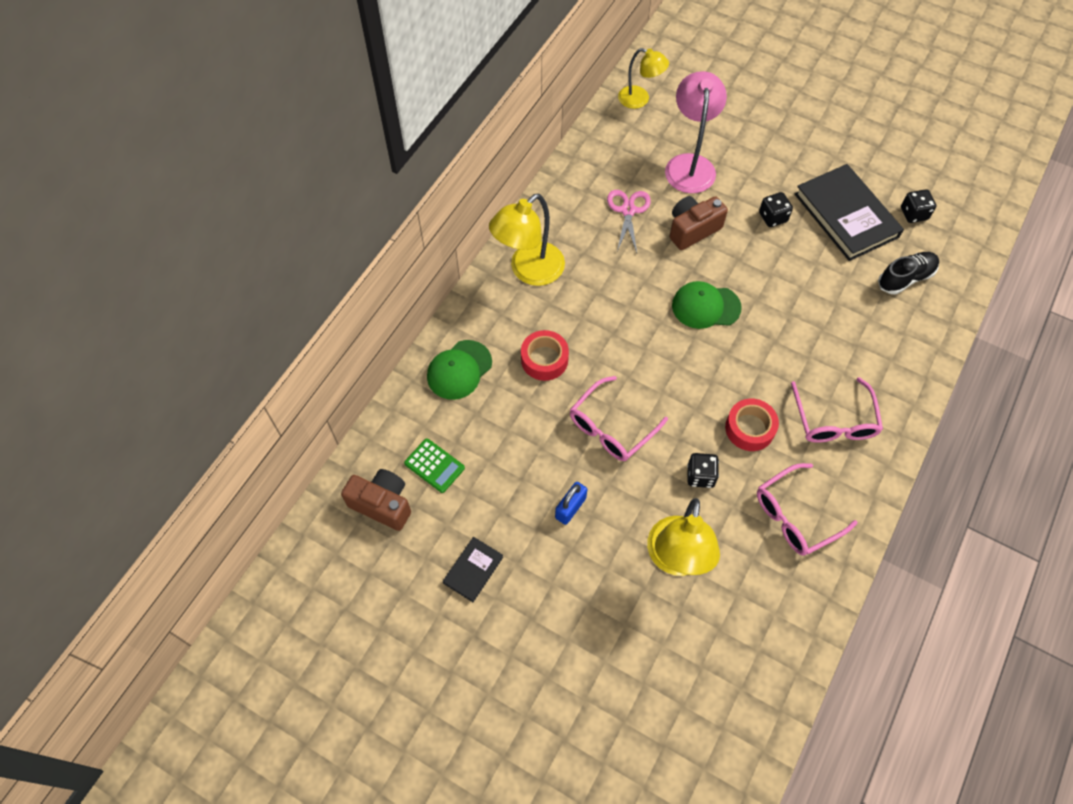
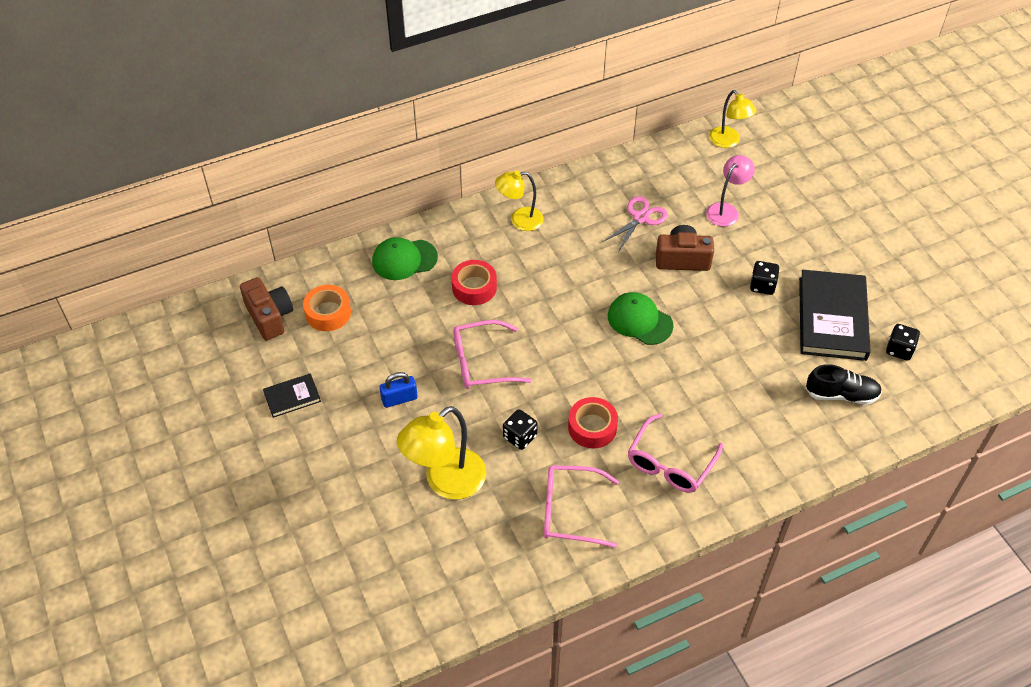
camera: 35 degrees right, 10 degrees down
green calculator [404,438,465,493] -> orange tape [303,285,351,331]
yellow lamp [489,194,565,286] -> yellow lamp [495,171,544,231], size x0.64
pink lamp [665,71,727,193] -> pink lamp [706,155,755,226], size x0.64

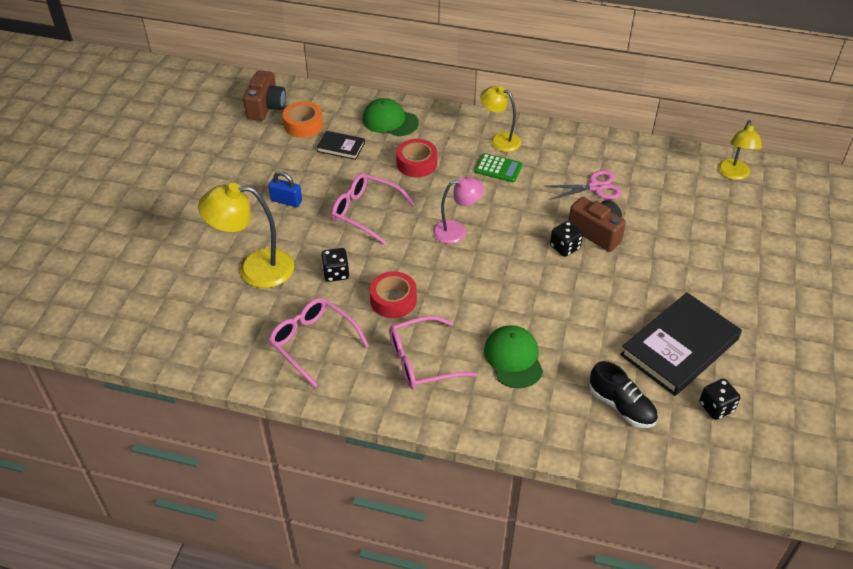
camera: 40 degrees right, 5 degrees down
black book [263,373,321,418] -> black book moved to [316,131,365,160]
green cap [608,292,673,345] -> green cap moved to [484,325,543,388]
pink lamp [706,155,755,226] -> pink lamp moved to [433,177,484,244]
black dice [750,261,780,295] -> black dice moved to [550,221,583,257]
none -> green calculator [475,153,523,182]

